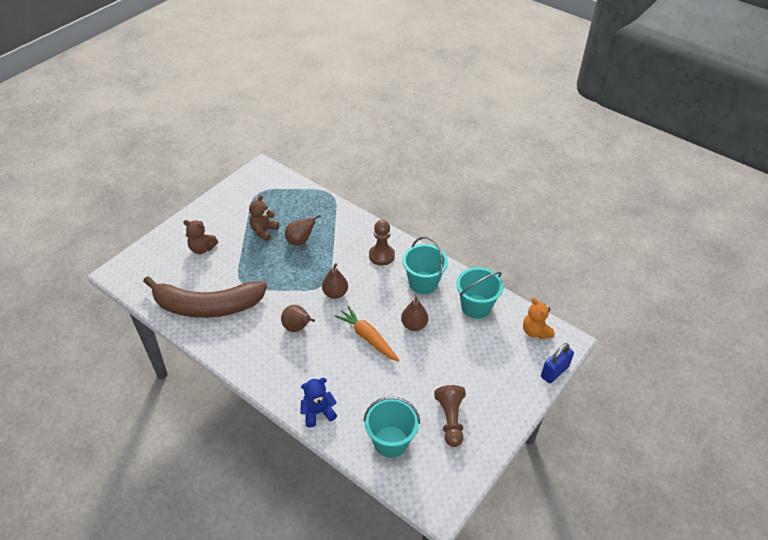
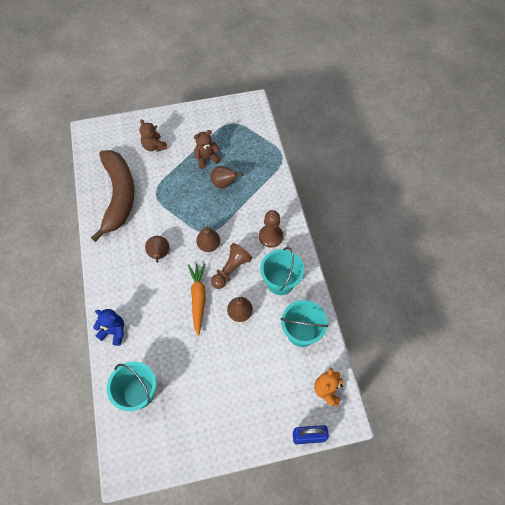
camera: 40 degrees right, 15 degrees up
brown banana [143,276,267,318] -> brown banana turned 135 degrees counterclockwise [91,150,135,242]
brown pawn [434,385,466,447] -> brown pawn moved to [211,243,252,289]

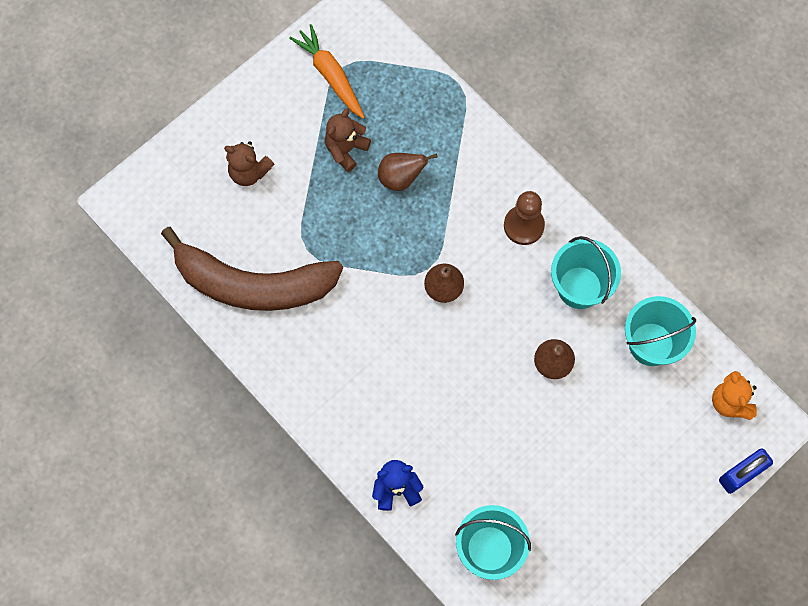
camera: 30 degrees left, 10 degrees up
brown banana [91,150,135,242] -> brown banana turned 135 degrees clockwise [161,227,343,311]
brown pear [145,236,170,263] -> none
orange carrot [188,263,206,336] -> orange carrot moved to [289,24,365,119]
brown pawn [211,243,252,289] -> none

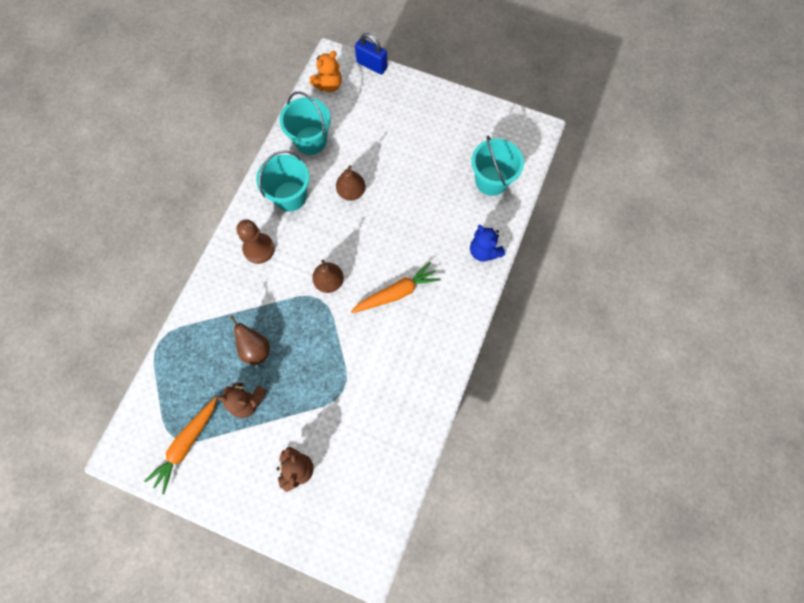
camera: 115 degrees left, 0 degrees up
brown banana [161,227,343,311] -> none
none -> orange carrot [351,262,441,313]

